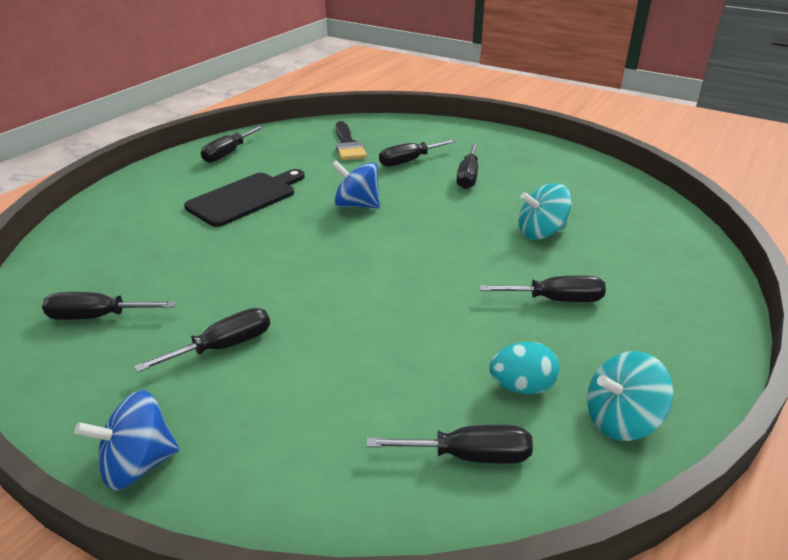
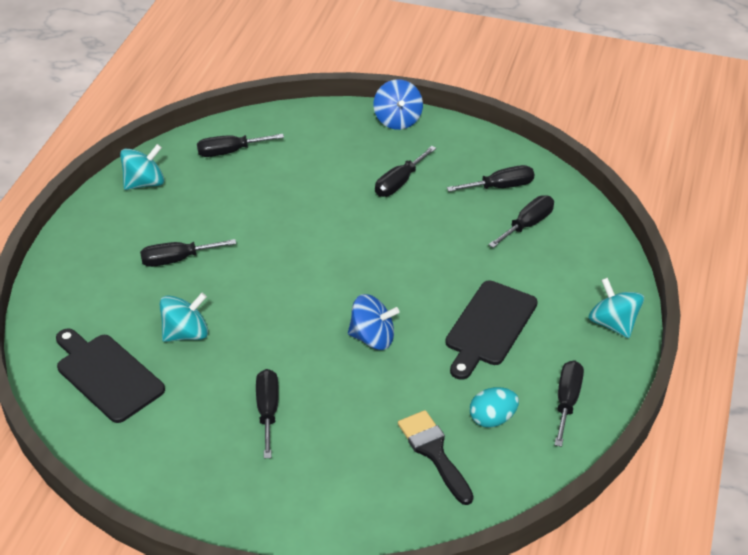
camera: 165 degrees right, 10 degrees up
blue spinning top [74,390,179,491] -> blue spinning top turned 120 degrees clockwise [374,79,423,130]
black screwdriver [379,139,457,167] -> black screwdriver moved to [488,195,554,248]
turquoise egg [490,342,560,394] -> turquoise egg moved to [470,387,519,428]
none -> black cutting board [56,328,165,423]
none -> turquoise spinning top [588,278,644,338]

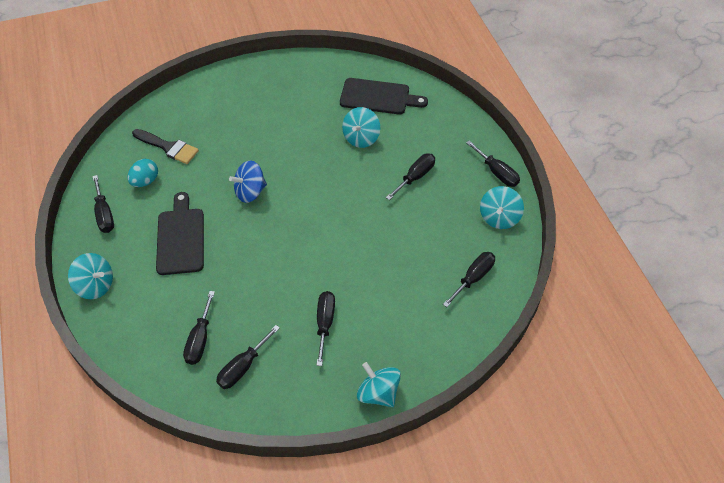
camera: 145 degrees right, 10 degrees up
black screwdriver [256,369,279,458] -> black screwdriver moved to [466,140,520,187]
blue spinning top [374,79,423,130] -> turquoise spinning top [357,362,401,407]

